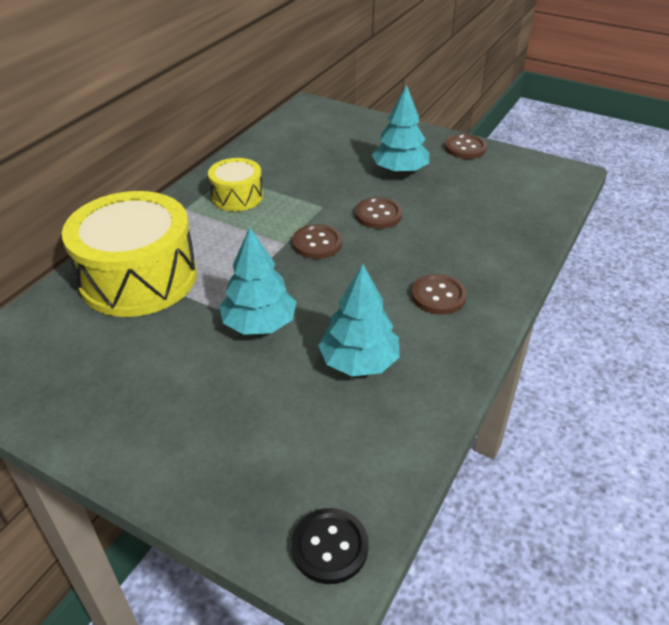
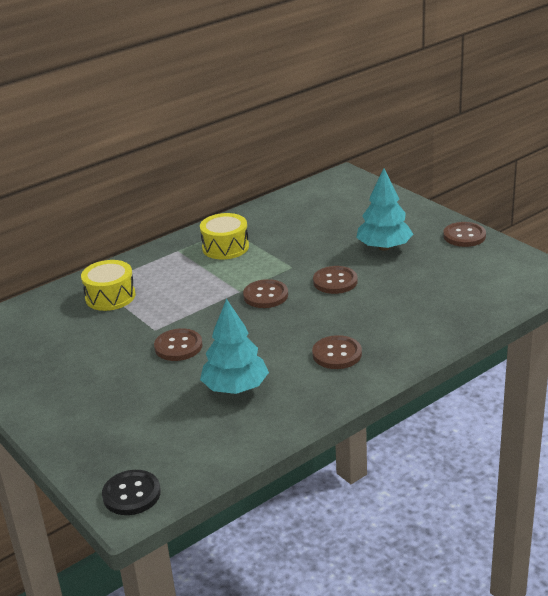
camera: 25 degrees right, 10 degrees down
yellow drum [62,191,197,317] -> yellow drum [81,260,136,311], size x0.52
turquoise tree [219,227,297,335] -> brown button [154,328,203,361]

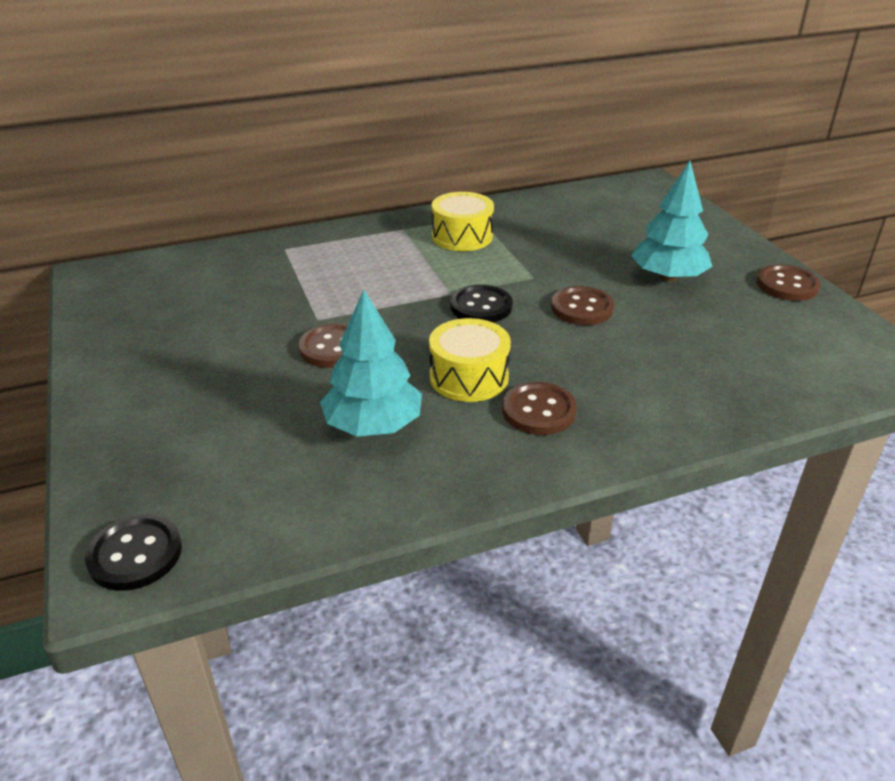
camera: 15 degrees right, 5 degrees up
yellow drum [81,260,136,311] -> yellow drum moved to [429,318,511,402]
brown button [243,279,288,308] -> black button [450,284,512,322]

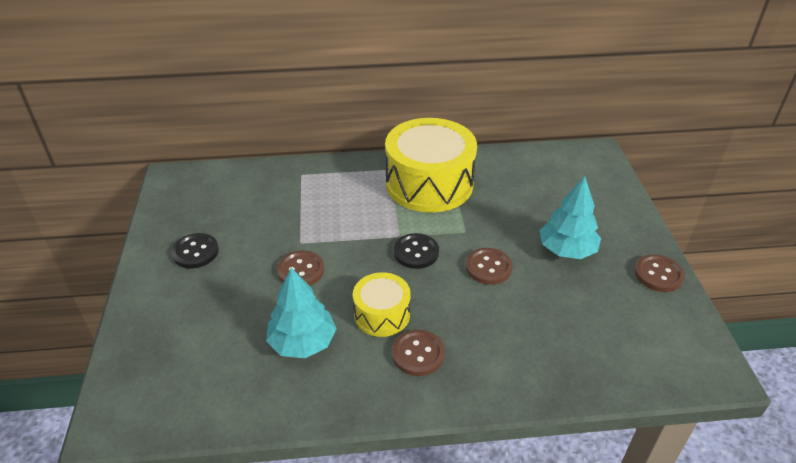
camera: 15 degrees right, 5 degrees up
black button [85,514,182,591] -> black button moved to [171,233,219,268]
yellow drum [432,192,494,251] -> yellow drum [385,118,477,213], size x1.93

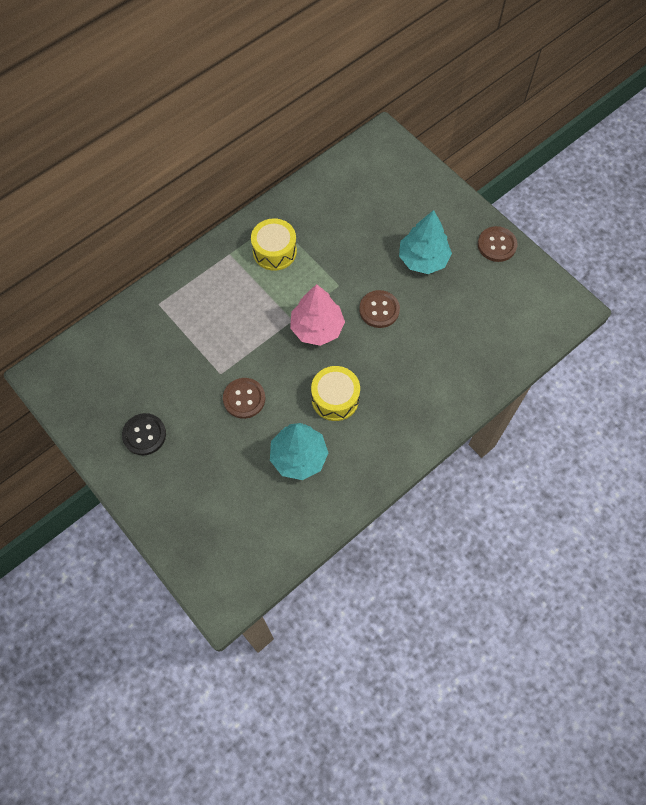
camera: 35 degrees left, 25 degrees up
yellow drum [385,118,477,213] -> yellow drum [251,218,297,271], size x0.52
brown button [392,330,445,376] -> none
black button [394,233,439,269] -> pink tree [290,284,345,346]

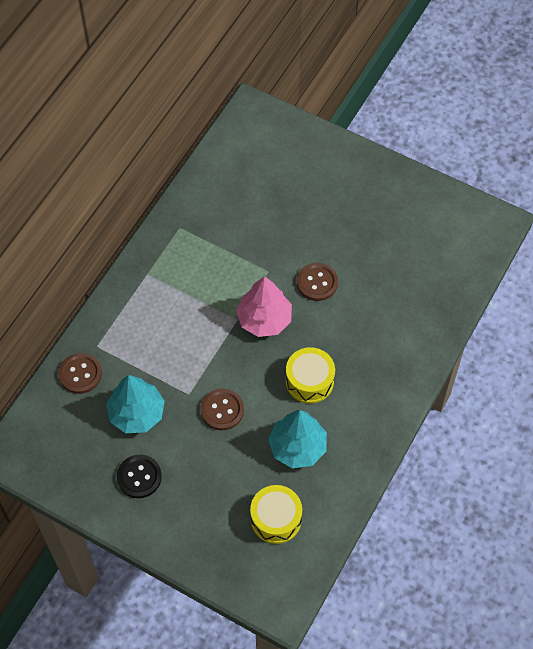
camera: 20 degrees left, 5 degrees down
yellow drum [251,218,297,271] -> yellow drum moved to [250,485,302,544]
turquoise tree [399,210,452,274] -> turquoise tree moved to [106,375,165,433]
brown button [478,226,517,262] -> brown button moved to [58,353,102,394]

